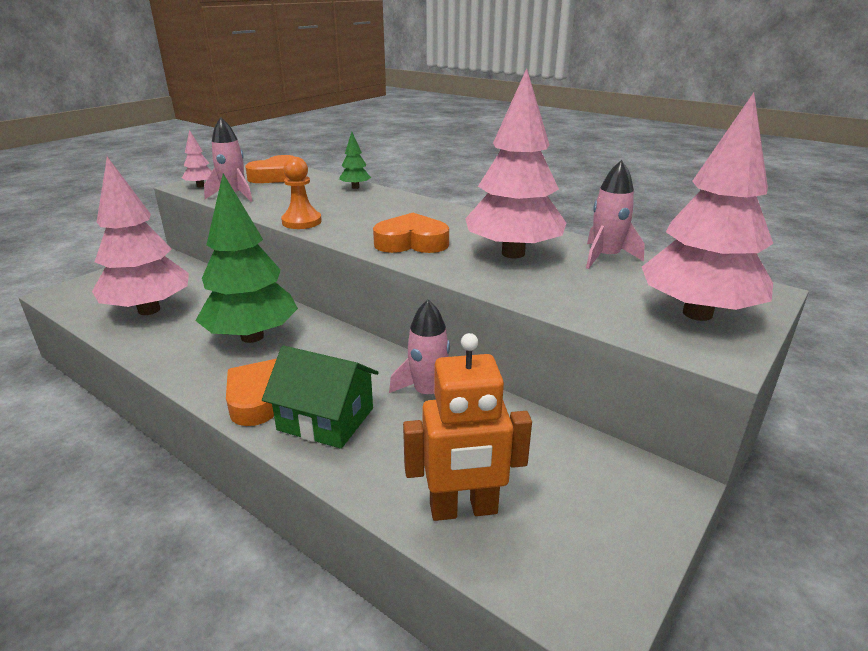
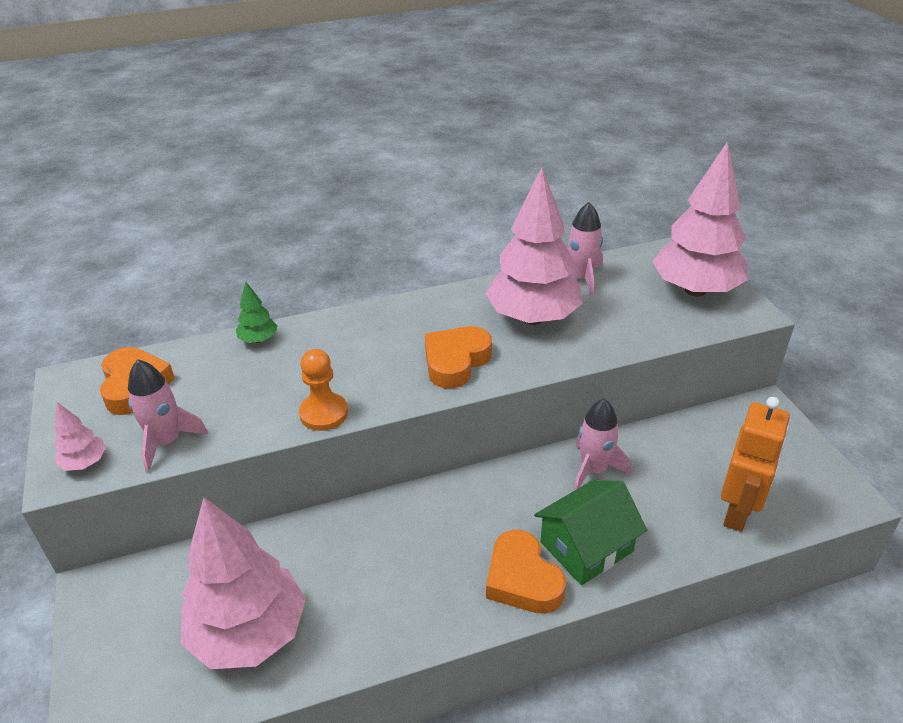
camera: 55 degrees left, 10 degrees up
green tree [195,173,298,343] -> none

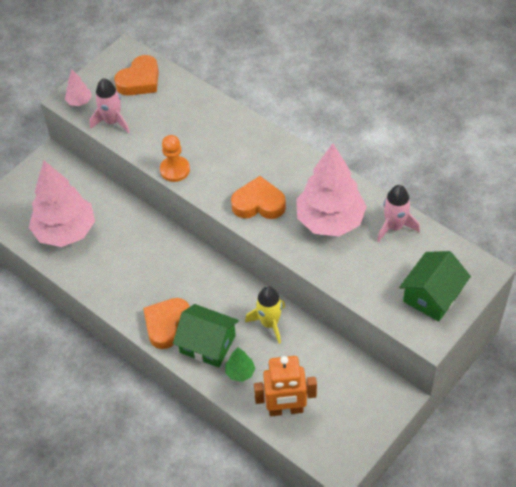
camera: 60 degrees right, 15 degrees up
green tree [236,282,278,343] -> green tree moved to [225,347,255,382]
pink rocket [574,399,631,491] -> yellow rocket [245,286,285,344]
pink tree [652,141,748,297] -> green house [399,251,471,322]

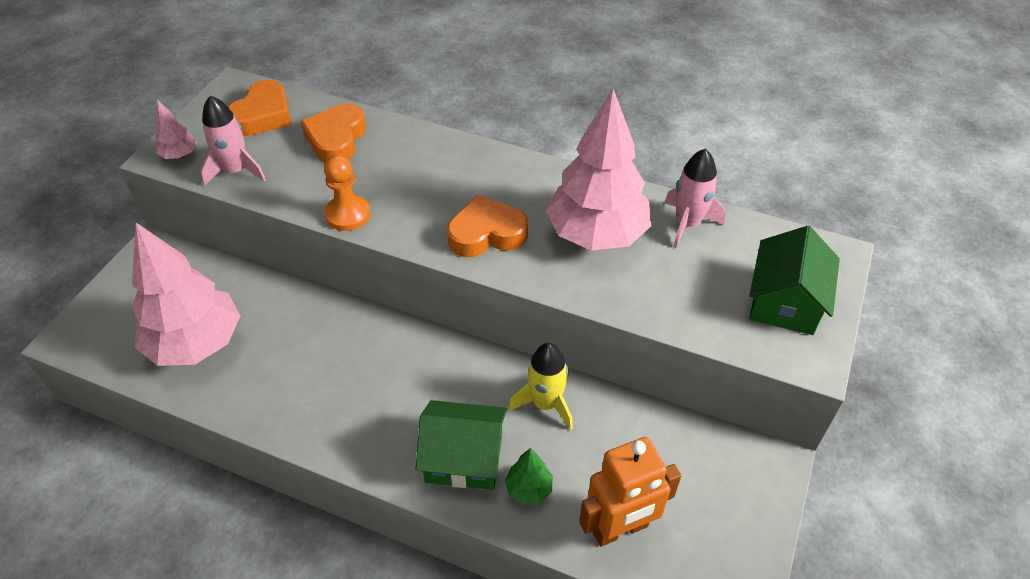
camera: 20 degrees left, 5 degrees down
orange heart [143,298,190,349] -> orange heart moved to [301,104,366,163]

